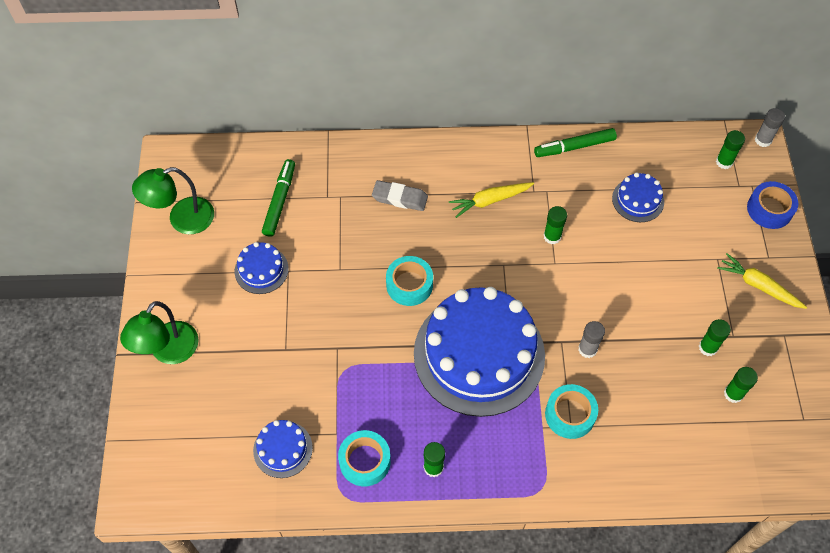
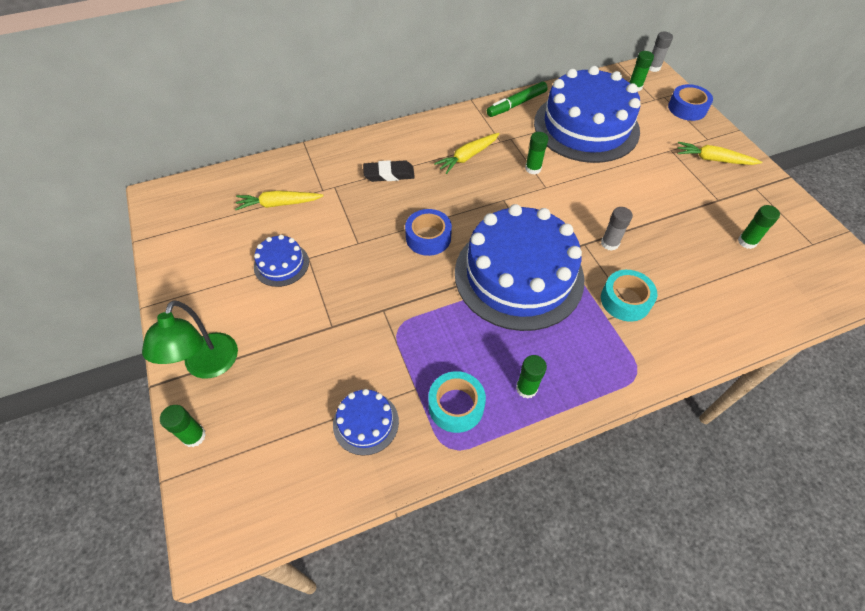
camera: 20 degrees left, 5 degrees down
green lamp [132,167,214,234] -> none
green marker [262,159,295,237] -> yellow carrot [235,191,323,210]
grey eraser [372,180,428,211] -> black eraser [363,160,415,182]
turquoise tape [386,256,433,306] -> blue tape [405,209,452,256]
blue cake [612,173,664,222] -> blue cake [534,66,641,163], size x2.33
green glue stick [699,319,731,356] -> green glue stick moved to [160,405,206,447]

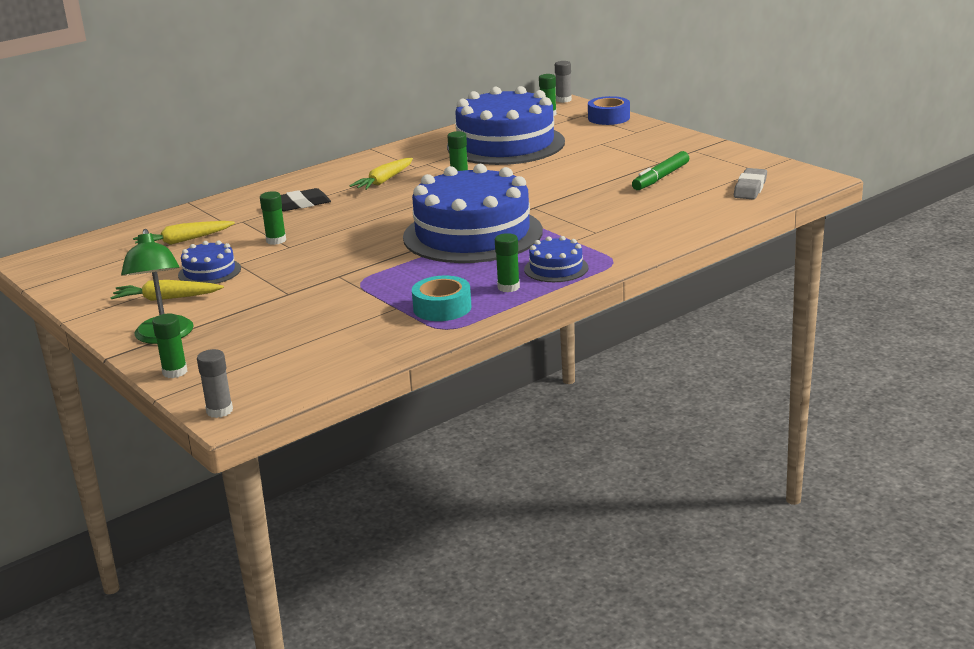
camera: 15 degrees left, 30 degrees down
blue cake [333,389,399,456] -> blue cake moved to [524,236,588,282]
blue tape [405,209,452,256] -> none
green marker [487,82,548,117] -> green marker moved to [632,151,689,190]
grey glue stick [601,207,633,251] -> grey glue stick moved to [197,349,233,418]
turquoise tape [601,270,657,322] -> none
yellow carrot [677,142,762,165] -> yellow carrot moved to [110,280,224,301]
green glue stick [738,205,780,249] -> green glue stick moved to [260,191,286,245]
none -> grey eraser [734,168,767,200]

